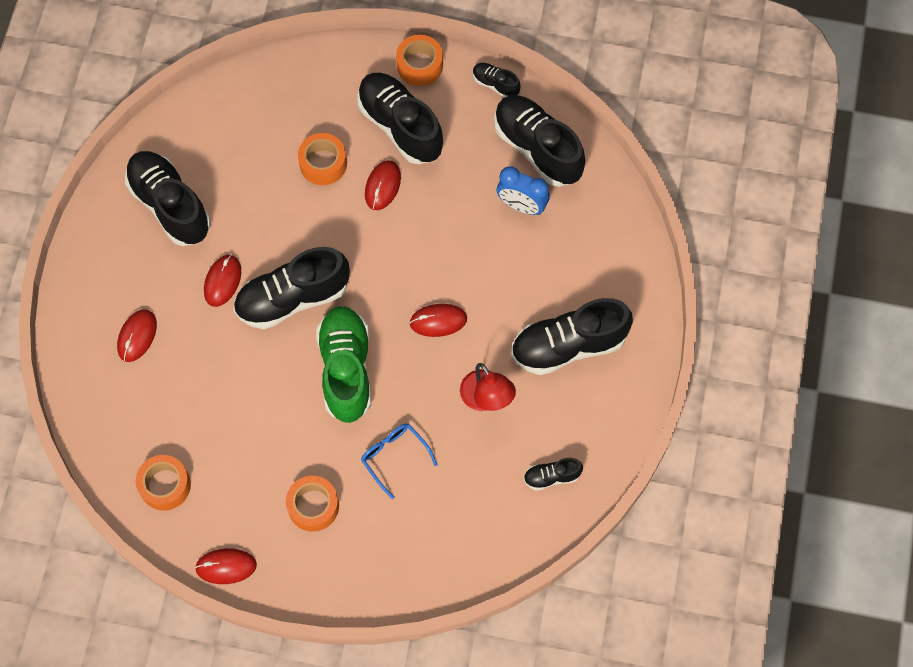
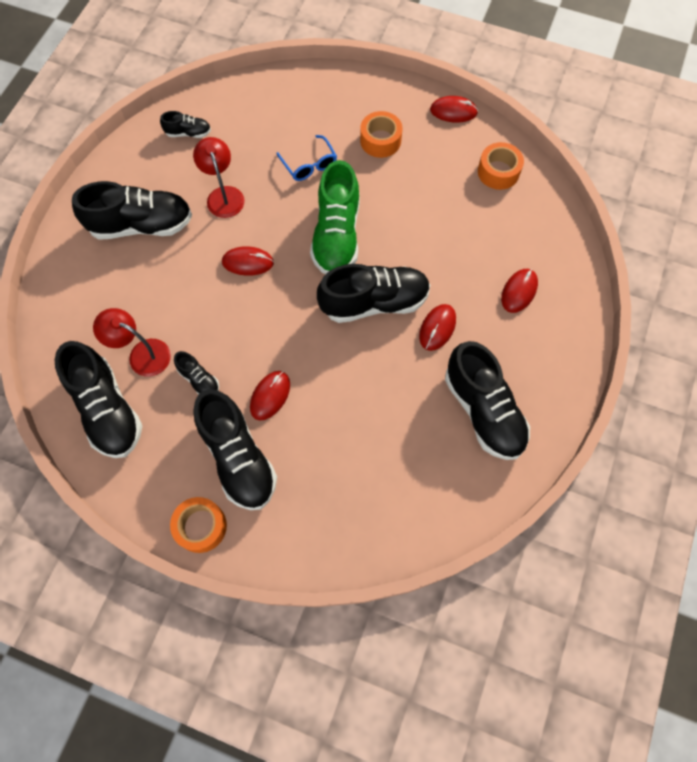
camera: 170 degrees left, 0 degrees up
orange tape [298,133,347,185] -> none
black shoe [473,63,521,97] -> black shoe moved to [174,351,219,395]
blue clock [497,166,550,215] -> red lamp [93,308,171,377]

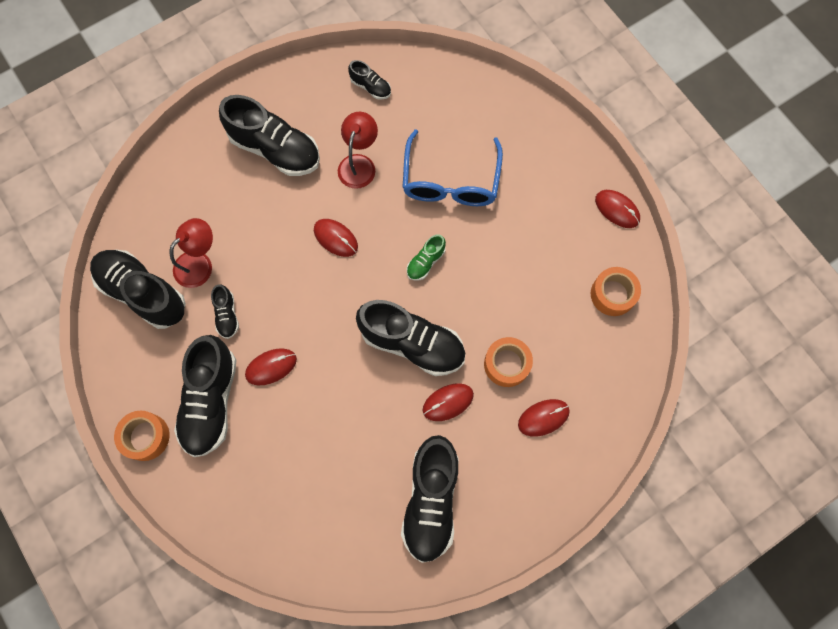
camera: 35 degrees right, 5 degrees up
black shoe [55,341,142,458] -> black shoe turned 120 degrees clockwise [90,250,186,329]
red lamp [93,308,171,377] -> red lamp turned 75 degrees clockwise [170,218,213,288]
blue glasses [276,135,337,181] -> blue glasses [402,129,503,206], size x1.79
green shoe [310,160,359,274] -> green shoe [407,234,446,281], size x0.47
orange tape [360,111,402,158] -> orange tape moved to [484,337,533,387]

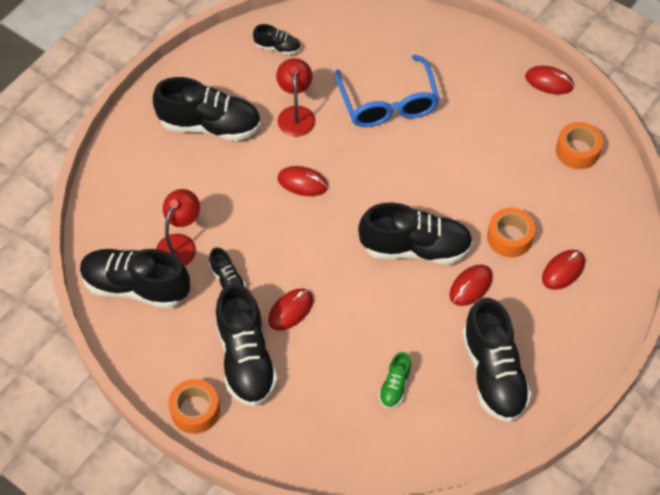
camera: 20 degrees left, 15 degrees down
green shoe [407,234,446,281] -> green shoe moved to [379,352,412,408]

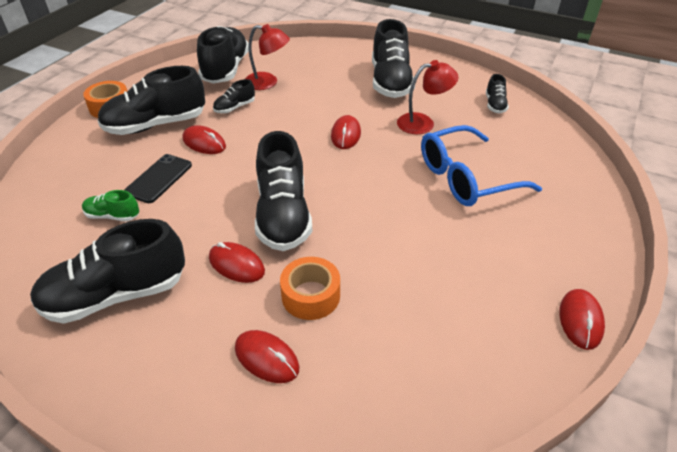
camera: 80 degrees right, 15 degrees down
orange tape [556,122,603,169] -> none
none -> black phone [124,154,192,203]

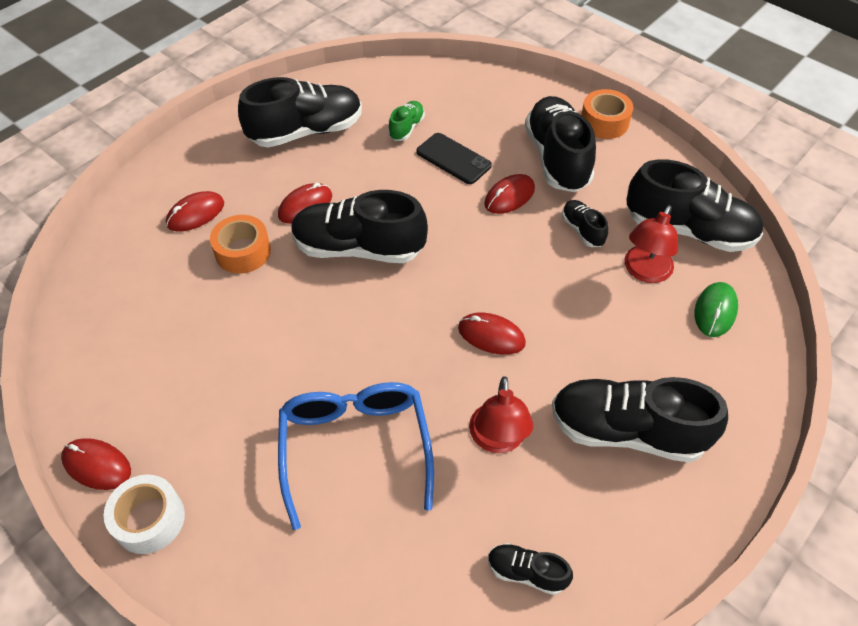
camera: 105 degrees right, 10 degrees up
black shoe [30,219,185,324] -> black shoe turned 75 degrees clockwise [238,77,362,147]
none -> white tape [104,475,185,554]
none -> green mouse [695,282,738,337]

